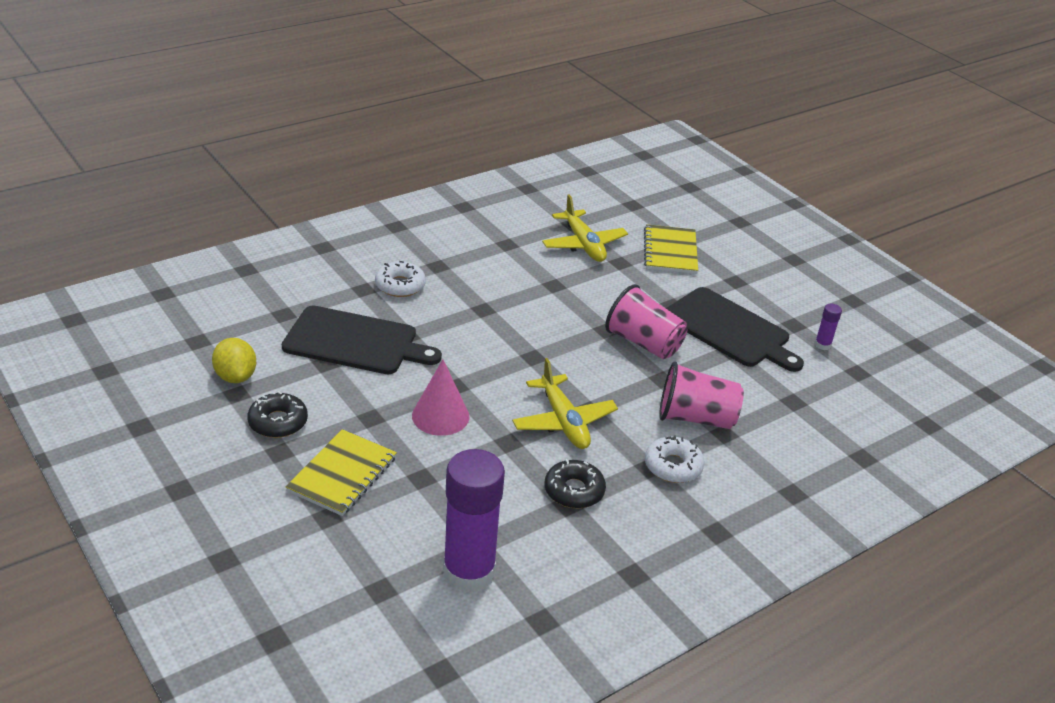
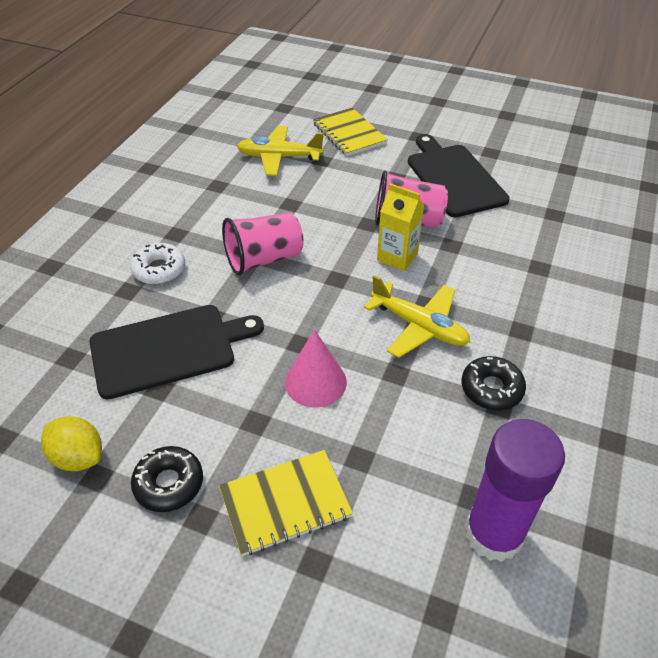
camera: 30 degrees left, 10 degrees up
yellow notebook [285,429,397,516] -> yellow notebook turned 75 degrees clockwise [219,450,353,556]
yellow plane [542,195,628,262] -> yellow plane turned 150 degrees clockwise [237,126,324,176]
white donut [645,435,704,483] -> none
pink cup [659,362,744,429] -> pink cup moved to [222,212,304,275]
black cutting board [666,287,804,372] -> black cutting board turned 120 degrees counterclockwise [408,134,510,217]
purple glue stick [815,304,842,350] -> none
none -> yellow carton [377,183,425,271]

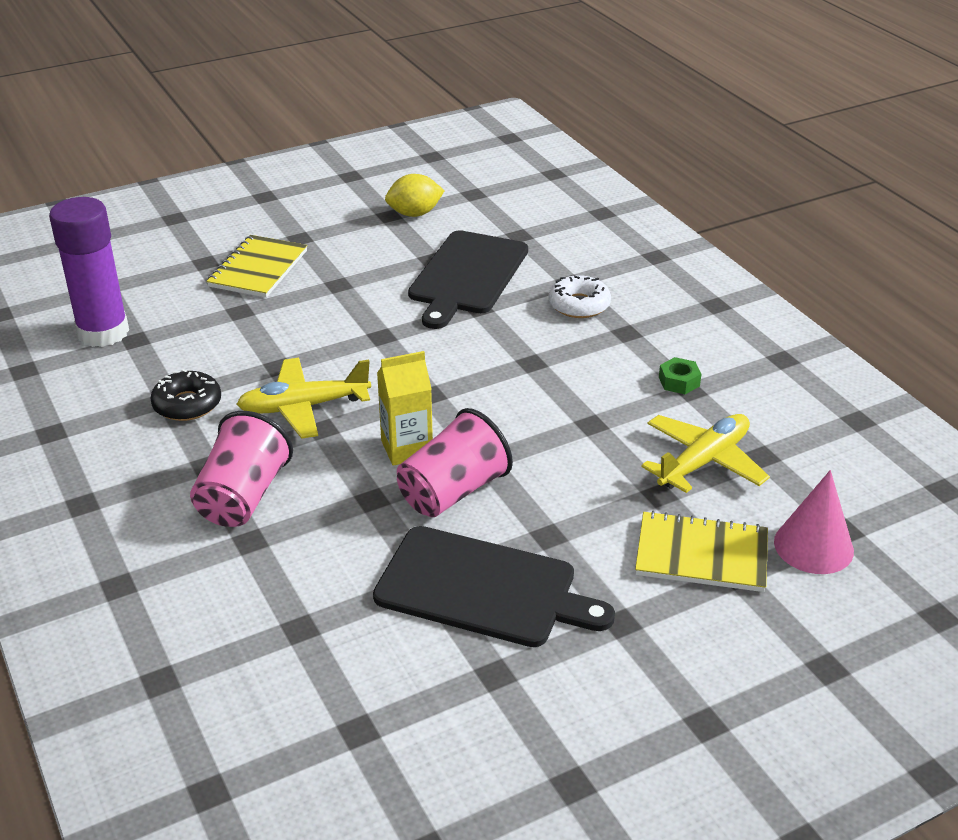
camera: 130 degrees right, 10 degrees down
black donut [131,446,203,512] -> none
pink cup [222,212,304,275] -> pink cup moved to [190,411,293,527]
pink cone [285,329,347,407] -> pink cone moved to [774,470,854,574]
none -> green nut [659,357,701,394]

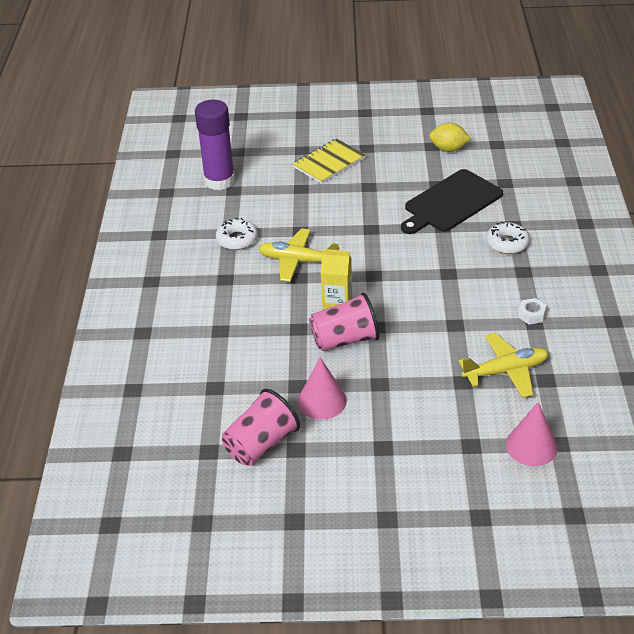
camera: 30 degrees right, 5 degrees up
black donut [150,369,221,421] -> white donut [216,218,258,250]
pink cup [190,411,293,527] -> pink cup moved to [222,389,300,466]
black cutting board [373,526,615,647] -> pink cone [298,357,347,419]
yellow notebook [635,511,768,592] -> none
green nut [659,357,701,394] -> white nut [518,298,546,324]

